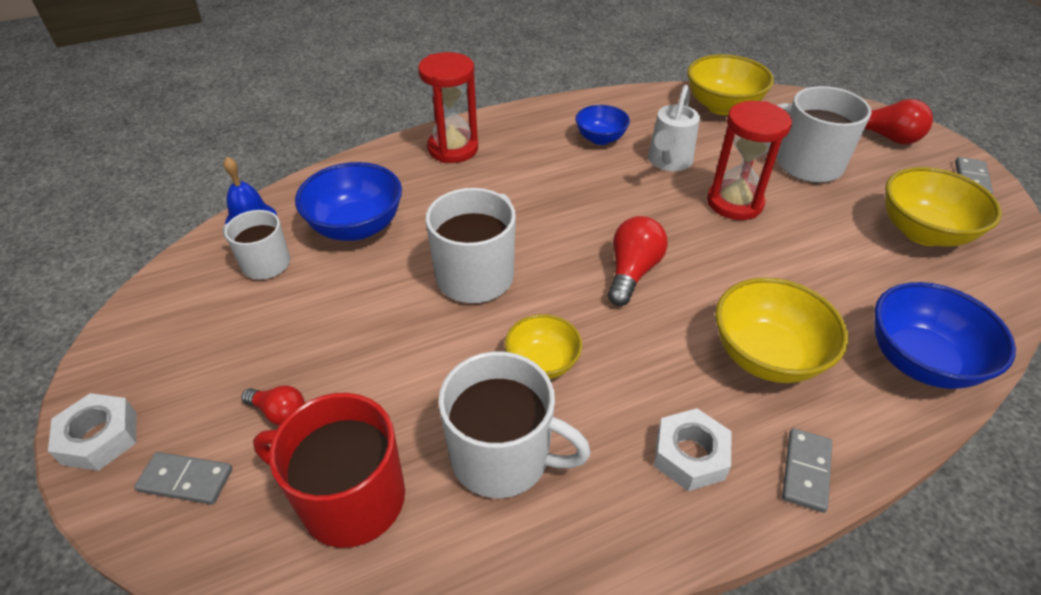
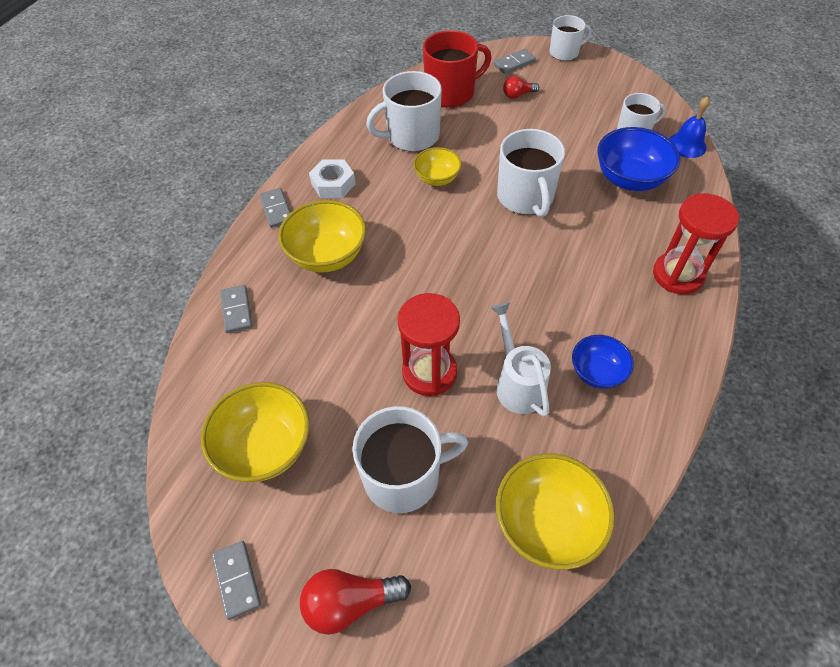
camera: 140 degrees right, 10 degrees up
white nut [48,393,136,471] -> white mug [550,15,592,61]
red light bulb [608,216,668,306] -> none
blue bowl [875,282,1016,389] -> grey domino [220,285,252,333]

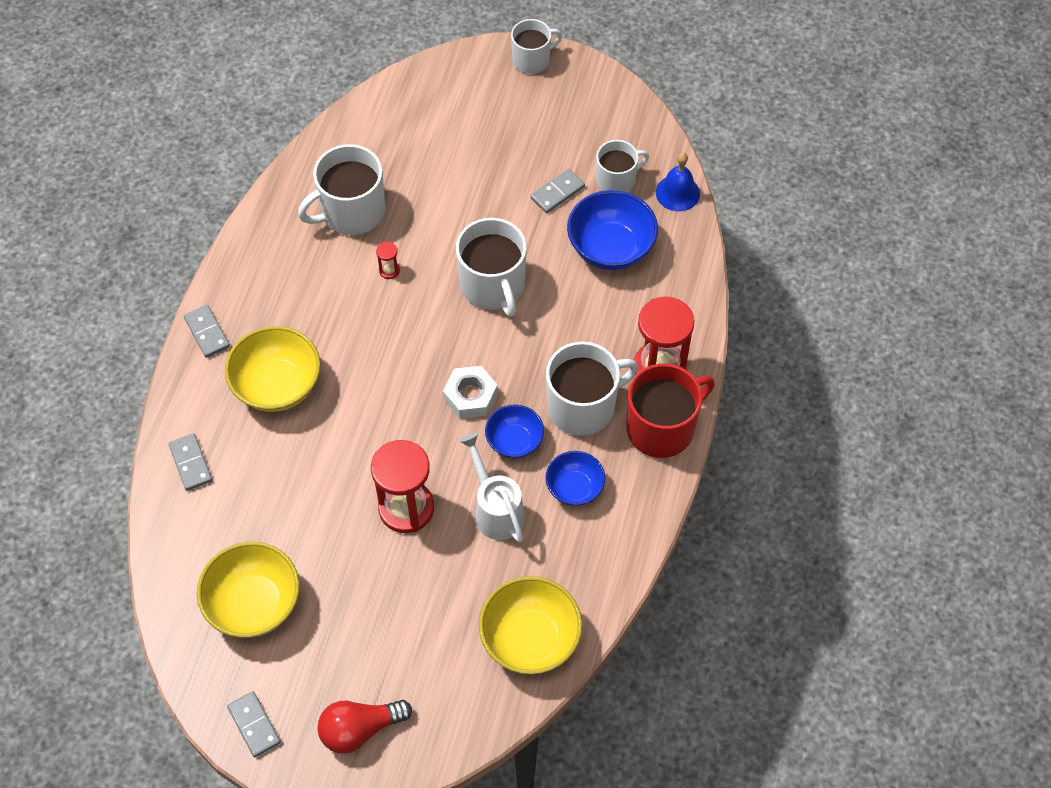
camera: 10 degrees left, 5 degrees up
white nut [309,159,355,198] -> white nut moved to [443,366,498,419]
white mug [352,406,468,513] -> white mug moved to [546,342,638,436]
yellow bowl [413,147,462,186] -> red hourglass [376,241,400,279]
red mug [423,30,492,107] -> red mug moved to [626,364,715,458]
grey domino [494,49,536,74] -> grey domino moved to [531,169,585,213]
red light bulb [503,76,539,99] -> none
none -> blue bowl [485,404,544,459]

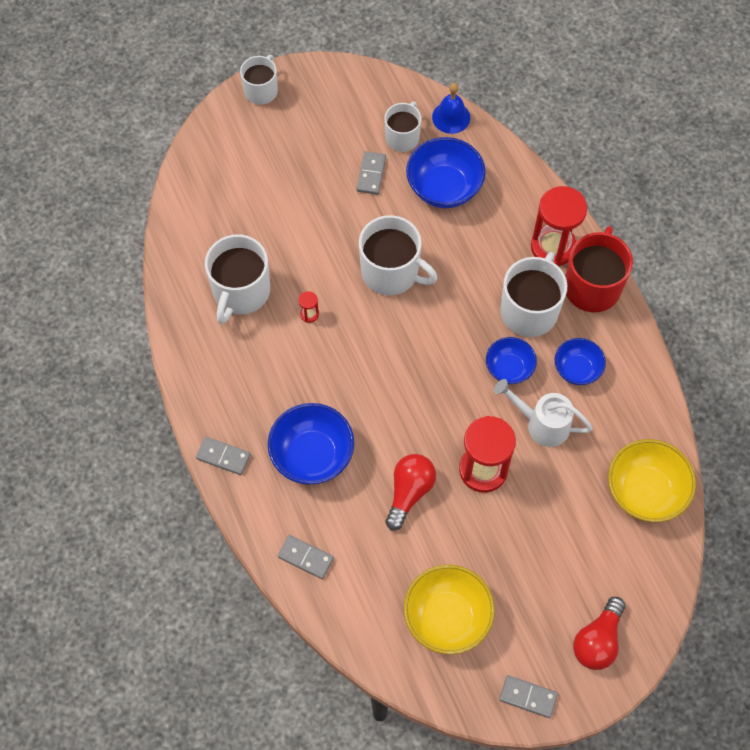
camera: 40 degrees left, 5 degrees up
yellow bowl [225,326,321,412] -> blue bowl [268,403,354,485]
white nut [443,366,498,419] -> none
none -> red light bulb [385,454,436,530]

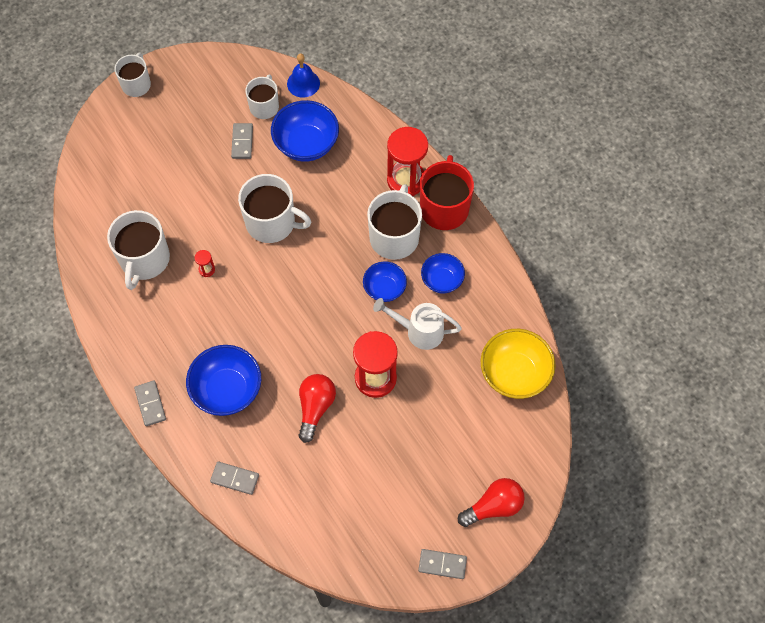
camera: 10 degrees left, 0 degrees up
grey domino [196,437,251,475] -> grey domino turned 60 degrees clockwise [134,380,166,426]
yellow bowl [404,564,495,655] -> none
red light bulb [573,597,625,670] -> red light bulb turned 135 degrees counterclockwise [458,478,525,527]

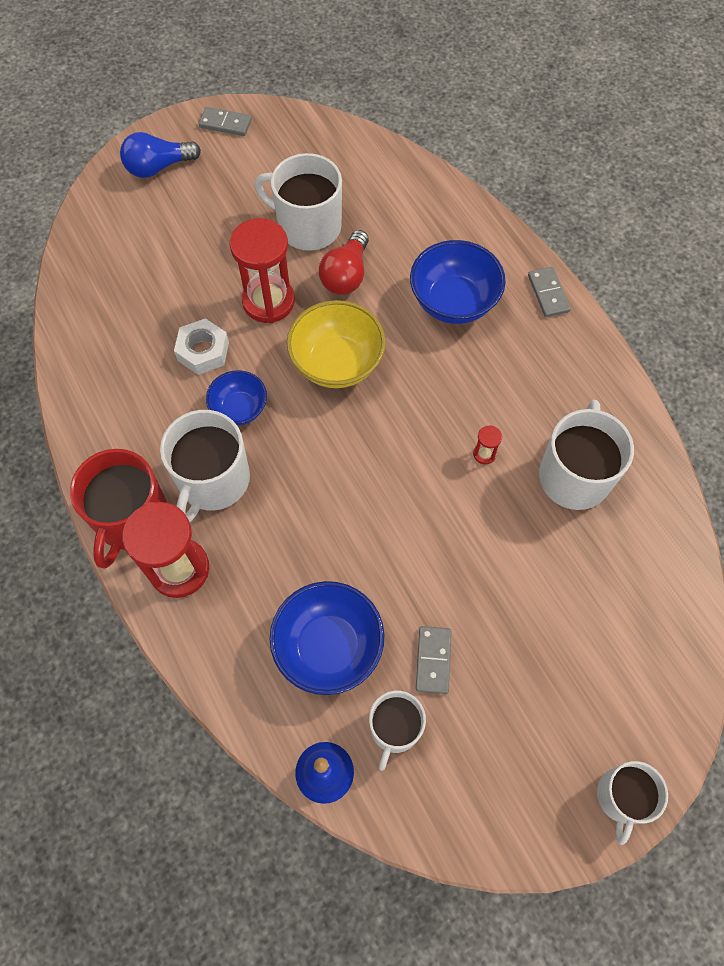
camera: 175 degrees left, 0 degrees up
grey domino [210,462,259,495] -> none
white mug [238,174,311,243] -> white mug moved to [254,153,342,251]
white watering can [373,298,462,350] -> white nut [174,318,229,375]
blue bowl [421,253,465,294] -> none
red light bulb [458,478,525,527] -> blue light bulb [120,132,201,178]
yellow bowl [481,329,556,399] -> yellow bowl moved to [287,300,386,388]

